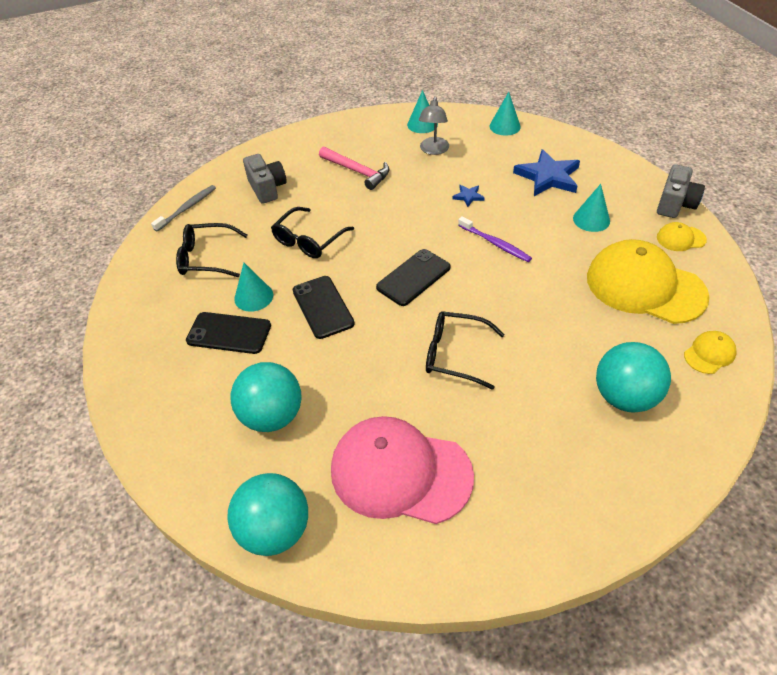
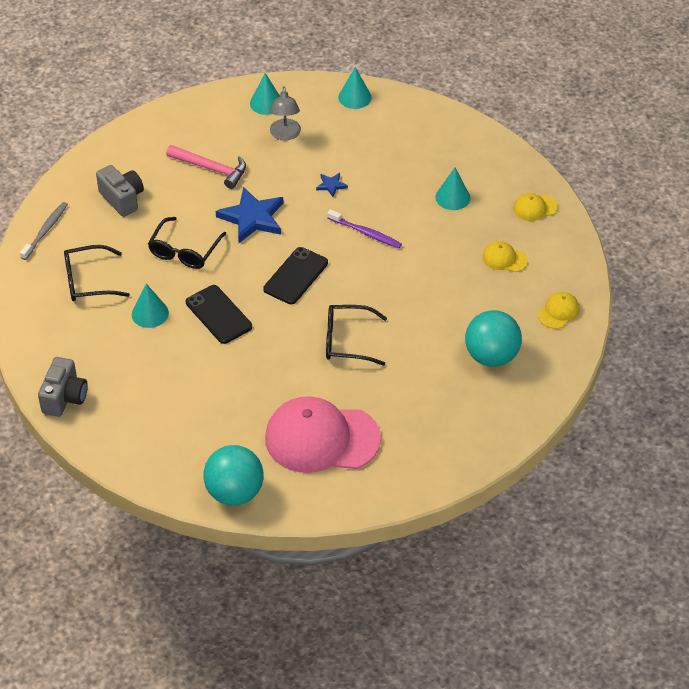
camera: 15 degrees left, 0 degrees up
black phone [186,312,271,354] -> none
turquoise ball [231,362,302,432] -> none
blue star [513,149,580,196] -> blue star moved to [216,187,283,243]
yellow cap [587,239,710,324] -> yellow cap [482,241,528,272], size x0.43
grey camera [657,164,705,218] -> grey camera moved to [38,357,88,417]

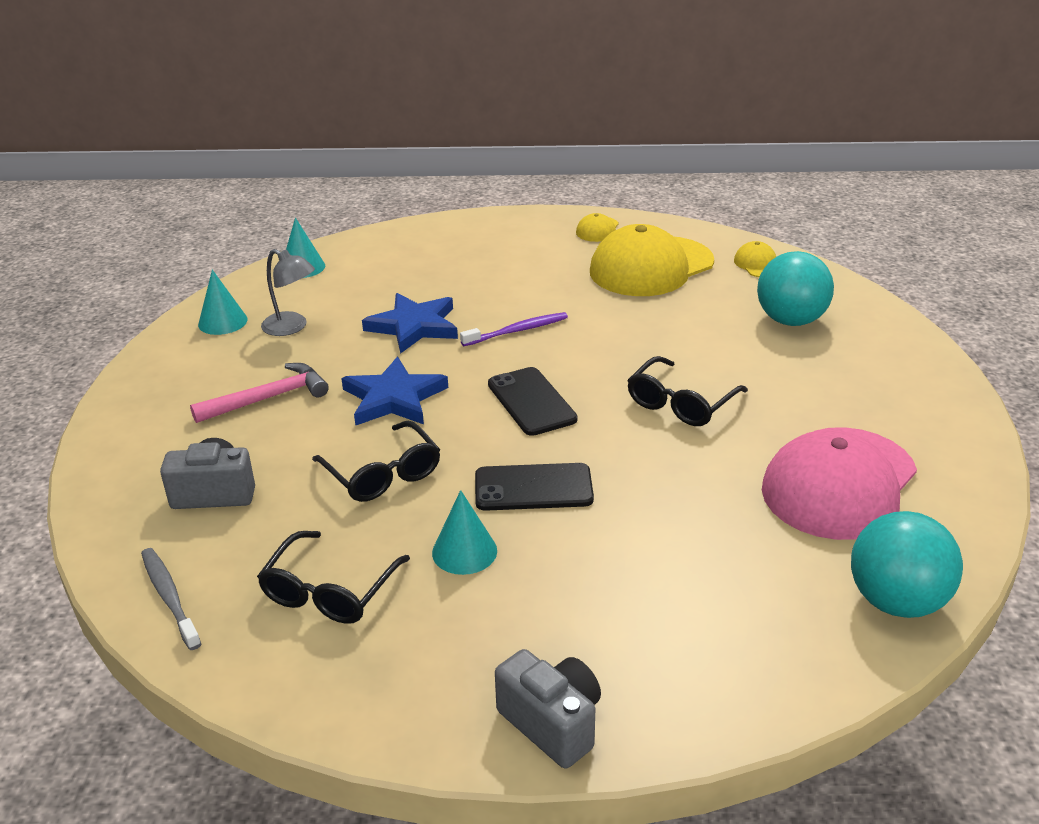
camera: 55 degrees left, 15 degrees down
blue star [316,173,348,197] -> blue star [362,293,458,354], size x2.16
turquoise cone [435,168,470,210] -> none
yellow cap [482,241,528,272] -> yellow cap [590,224,714,296], size x2.32

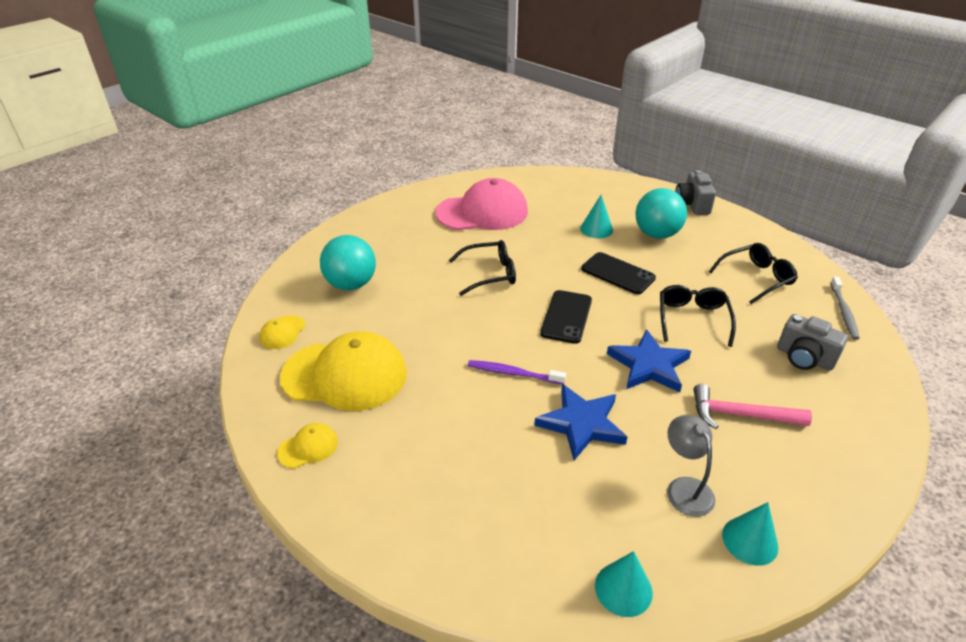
camera: 140 degrees left, 5 degrees up
turquoise cone [432,490,497,575] -> turquoise cone moved to [580,195,613,238]
turquoise ball [851,511,963,618] -> turquoise ball moved to [636,188,687,239]

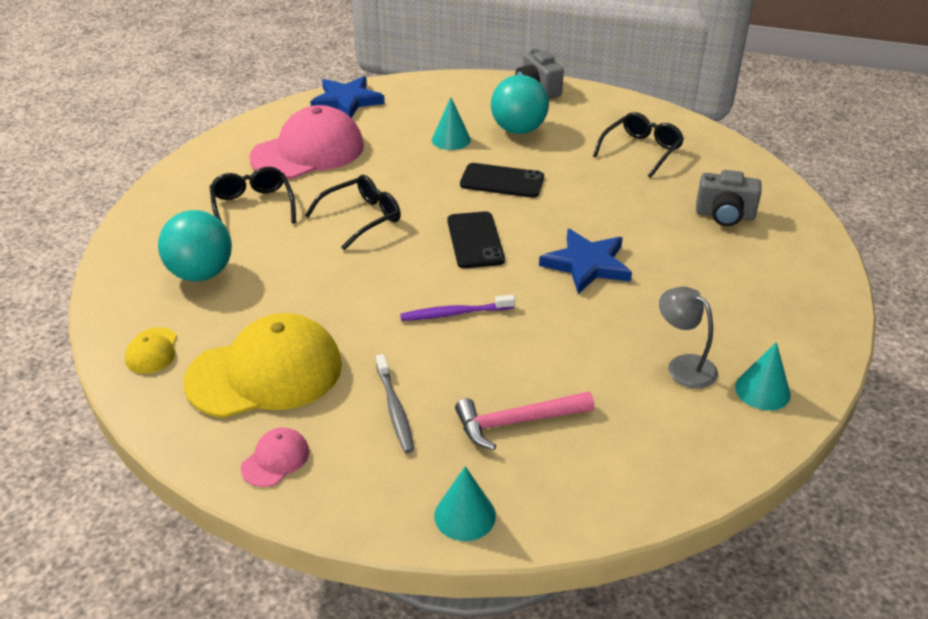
camera: 25 degrees left, 0 degrees up
yellow cap [277,423,338,468] -> pink cap [241,428,309,487]
blue star [534,384,627,460] -> blue star moved to [310,76,385,118]
turquoise cone [595,551,653,617] -> turquoise cone moved to [434,466,496,541]
black glasses [660,285,736,347] -> black glasses moved to [210,167,296,224]
pink hammer [694,384,812,429] -> pink hammer moved to [455,391,594,450]
grey toothbrush [831,277,860,340] -> grey toothbrush moved to [376,354,414,453]

